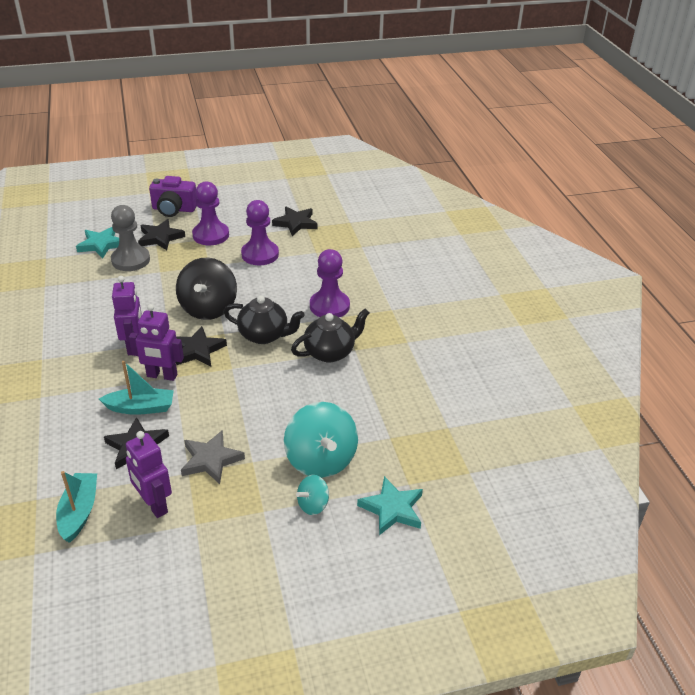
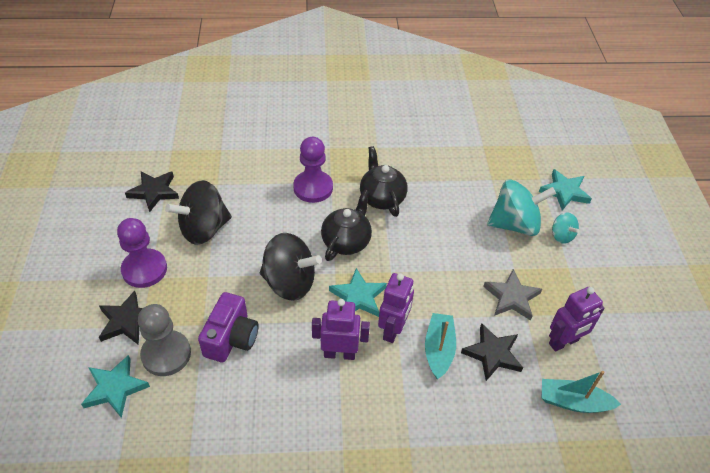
camera: 80 degrees left, 10 degrees up
purple camera [149,176,197,217] -> purple camera moved to [198,292,259,362]
black star [176,326,227,366] -> turquoise star [329,268,387,317]
purple pawn [241,200,279,265] -> black spinning top [165,180,232,245]

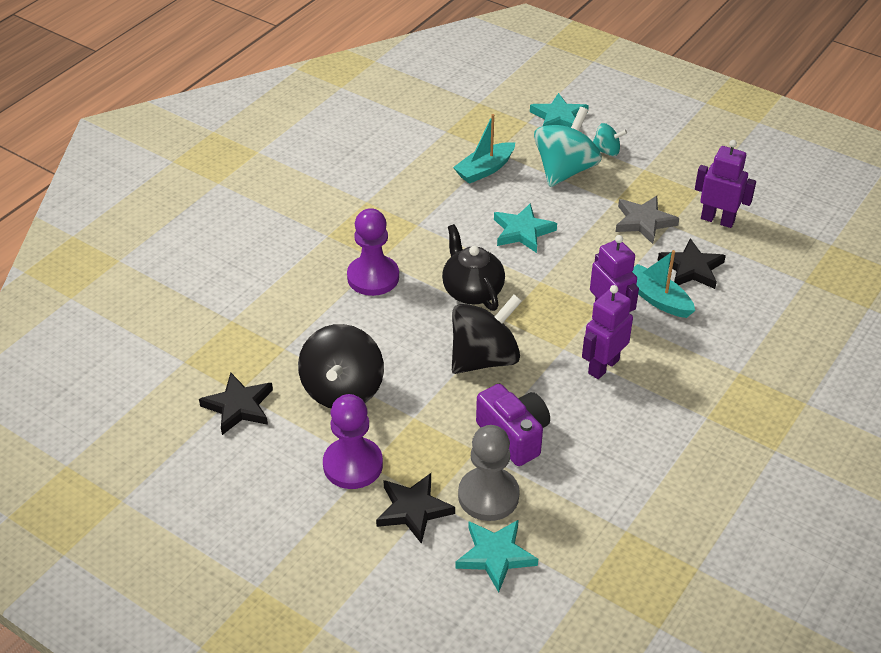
camera: 50 degrees left, 5 degrees down
turquoise star [329,268,387,317] -> turquoise star moved to [494,203,557,253]
black teapot [360,146,408,217] -> none
turquoise boat [542,371,621,413] -> turquoise boat moved to [453,114,515,184]
purple robot [549,287,605,352] -> purple robot turned 75 degrees counterclockwise [695,140,756,228]

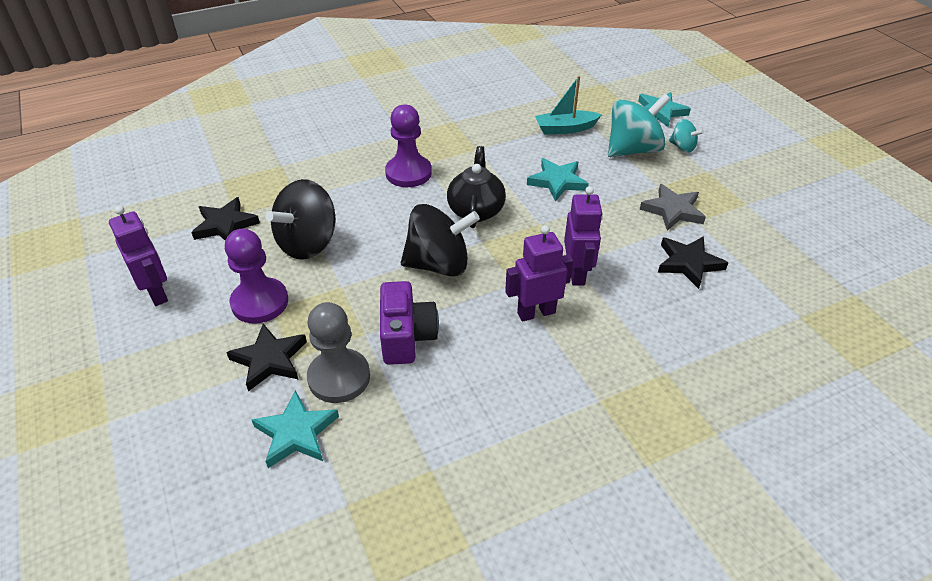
camera: 30 degrees right, 0 degrees up
turquoise boat [632,250,695,318] -> none
purple robot [695,140,756,228] -> purple robot moved to [109,206,168,306]

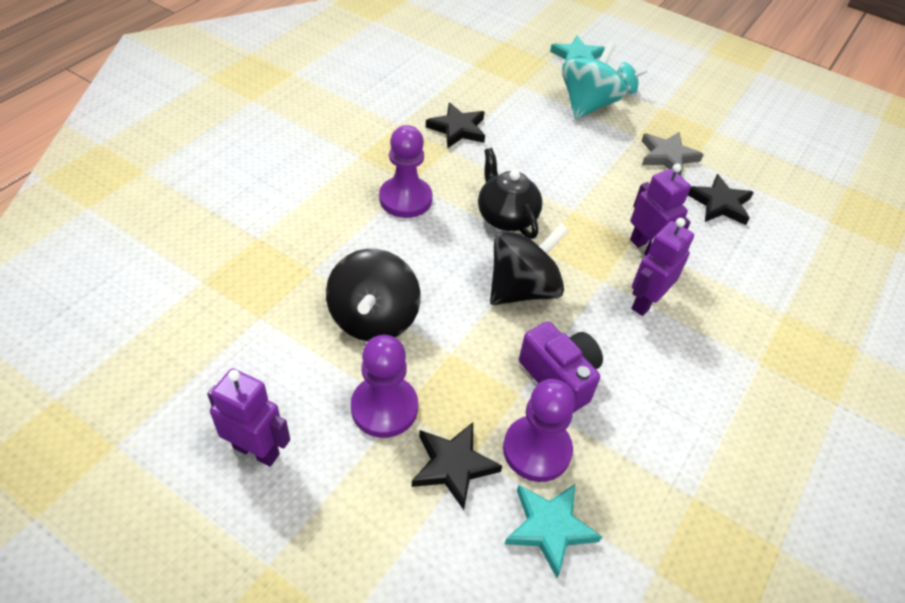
camera: 35 degrees left, 5 degrees up
black star [191,197,260,240] -> black star moved to [426,103,485,148]
grey pawn [307,302,370,403] -> purple pawn [503,379,575,482]
turquoise star [527,158,589,202] -> none
turquoise boat [535,76,602,135] -> none

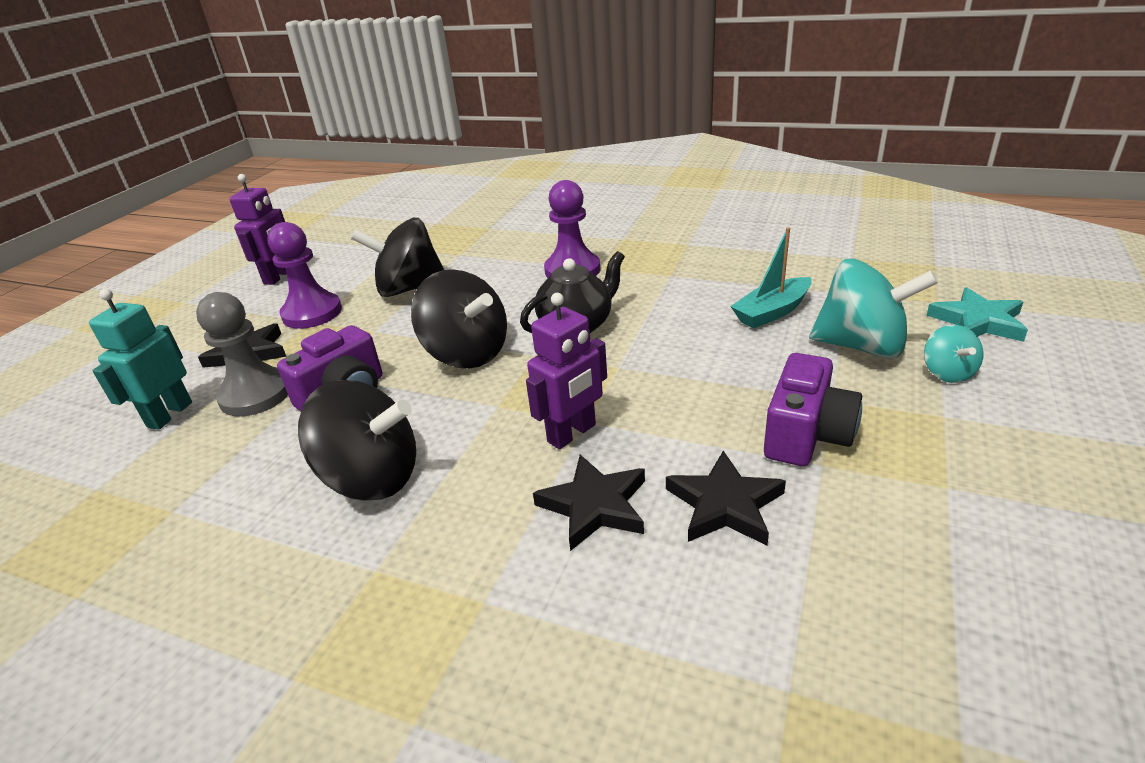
camera: 85 degrees right, 15 degrees down
black star [426,103,485,148] -> black star moved to [533,455,645,551]
purple pawn [503,379,575,482] -> grey pawn [196,292,288,416]
turquoise star [505,484,602,578] -> turquoise robot [89,289,192,430]
purple robot [632,218,694,316] -> none
grey star [642,132,704,176] -> purple camera [764,353,862,466]
none -> black spinning top [298,380,416,501]
none -> turquoise boat [730,227,811,328]

